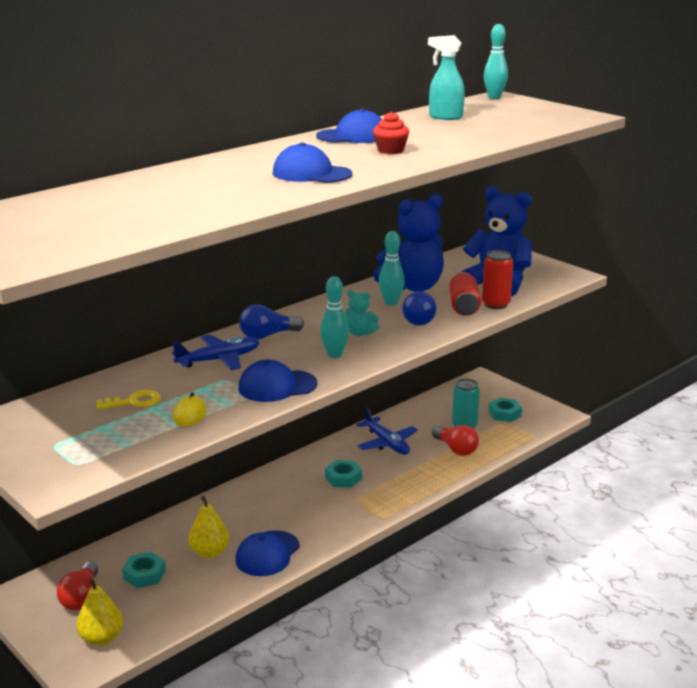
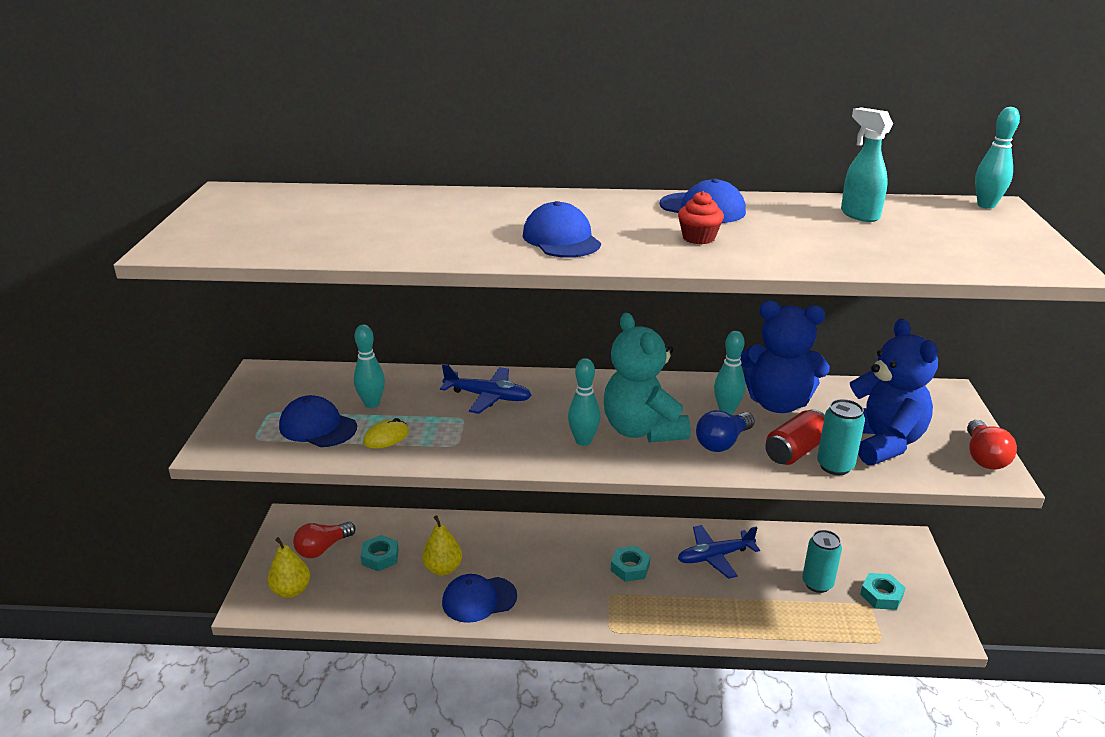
camera: 45 degrees right, 5 degrees up
yellow key [96,390,161,410] -> turquoise bowling pin [354,324,385,408]
blue cap [238,360,317,402] -> blue cap moved to [279,395,357,447]
blue light bulb [239,304,304,340] -> none
turquoise teddy bear [346,290,379,336] -> turquoise teddy bear [604,313,690,442], size x2.24
blue plane [356,407,418,455] -> blue plane turned 60 degrees clockwise [678,525,760,579]
red light bulb [432,425,479,456] -> red light bulb moved to [967,420,1017,470]
red can [482,250,514,309] -> turquoise can [817,399,865,475]

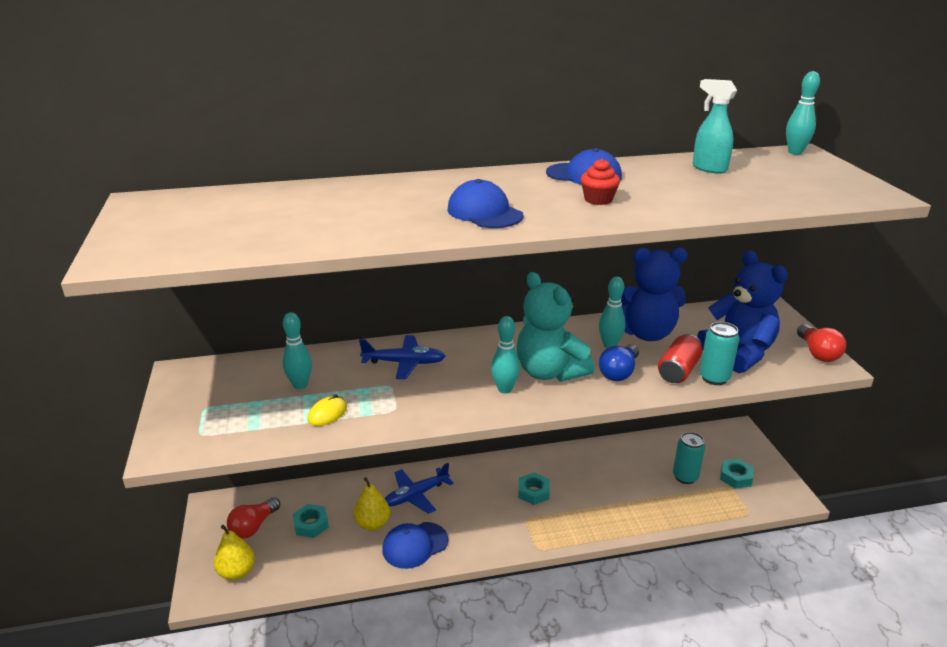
camera: 15 degrees left, 0 degrees up
blue cap [279,395,357,447] -> none
blue plane [678,525,760,579] -> blue plane moved to [384,463,454,514]

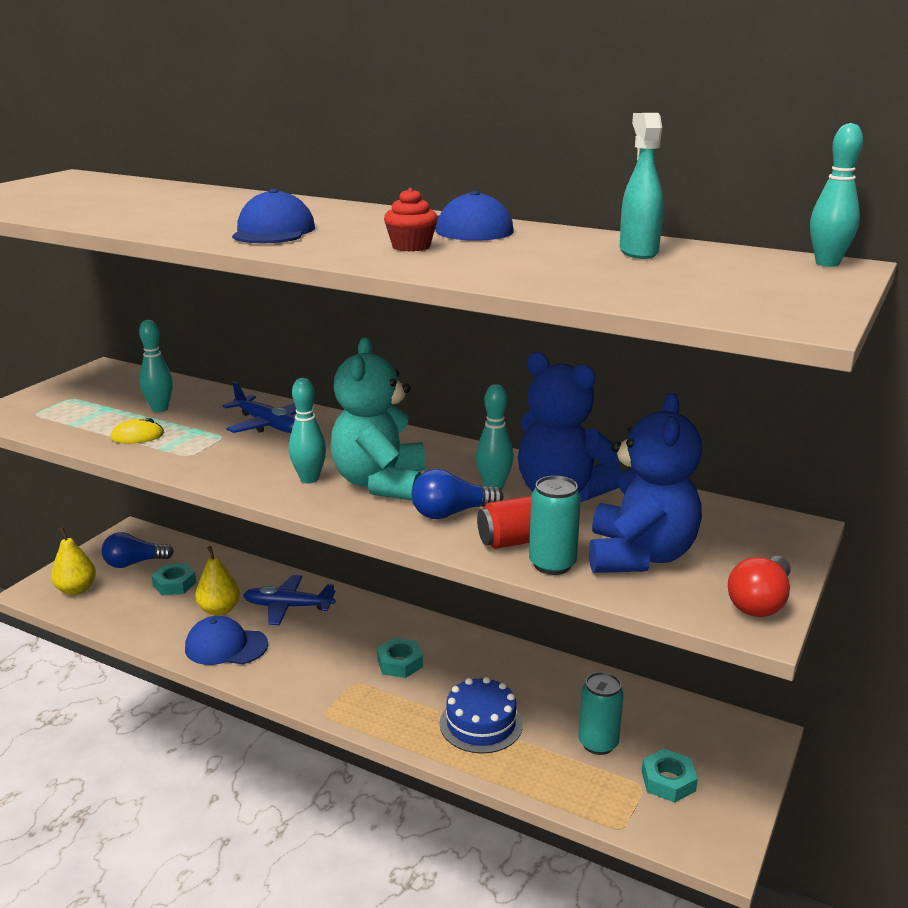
camera: 40 degrees right, 5 degrees down
red light bulb [227,497,280,539] -> blue light bulb [101,532,174,568]
none -> blue cake [440,677,523,754]

